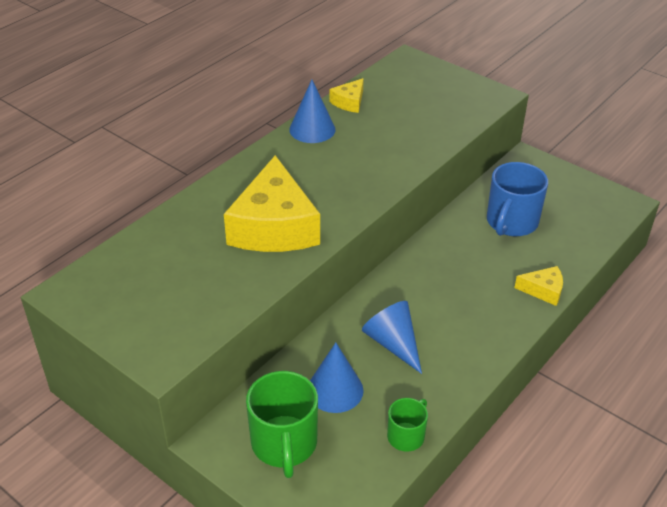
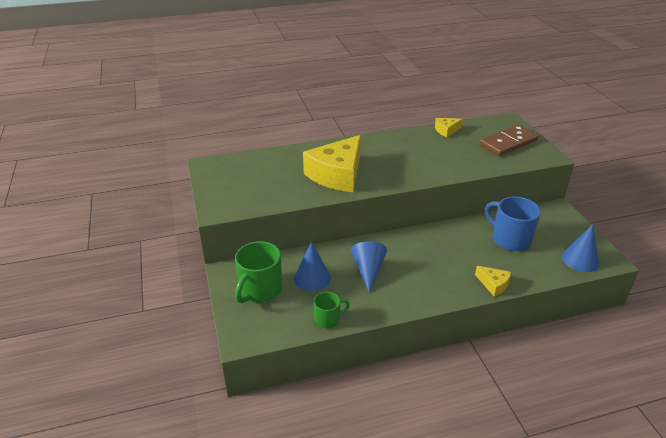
camera: 35 degrees right, 5 degrees down
blue cone [289,80,336,143] -> blue cone moved to [562,224,599,272]
blue mug [487,162,548,236] -> blue mug turned 75 degrees clockwise [485,197,541,251]
none -> brown domino [479,125,538,156]

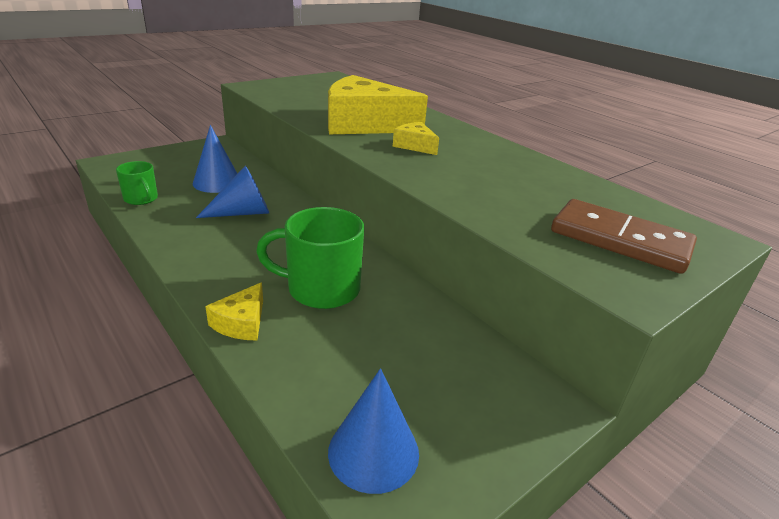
camera: 65 degrees right, 5 degrees down
green mug [235,241,282,303] -> green mug moved to [256,207,364,309]
yellow cheese [435,118,463,138] -> yellow cheese moved to [393,122,439,155]
blue mug [485,197,541,251] -> none

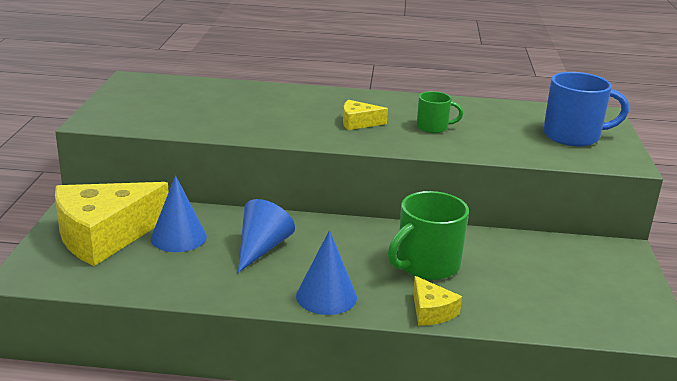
camera: 45 degrees left, 5 degrees down
green mug [116,161,158,205] -> green mug moved to [417,91,463,133]
yellow cheese [328,75,428,134] -> yellow cheese moved to [55,182,169,266]
blue cone [328,368,419,494] -> blue cone moved to [296,230,357,315]
brown domino [551,199,697,274] -> blue mug [543,72,629,147]

